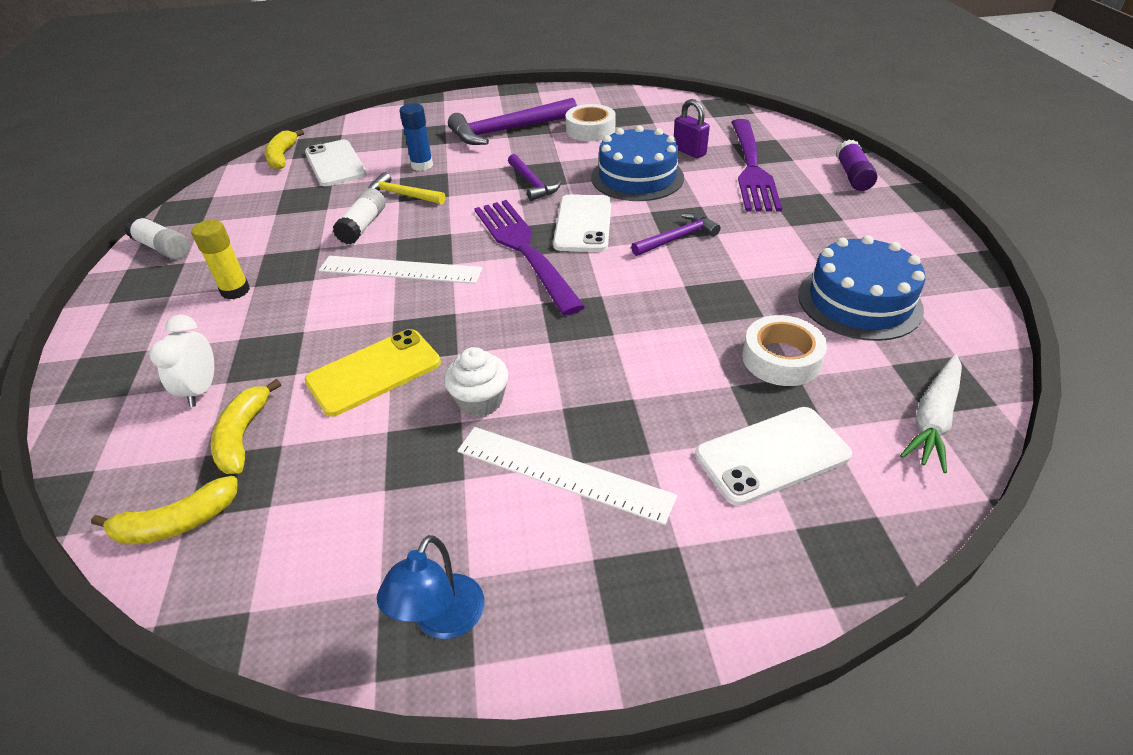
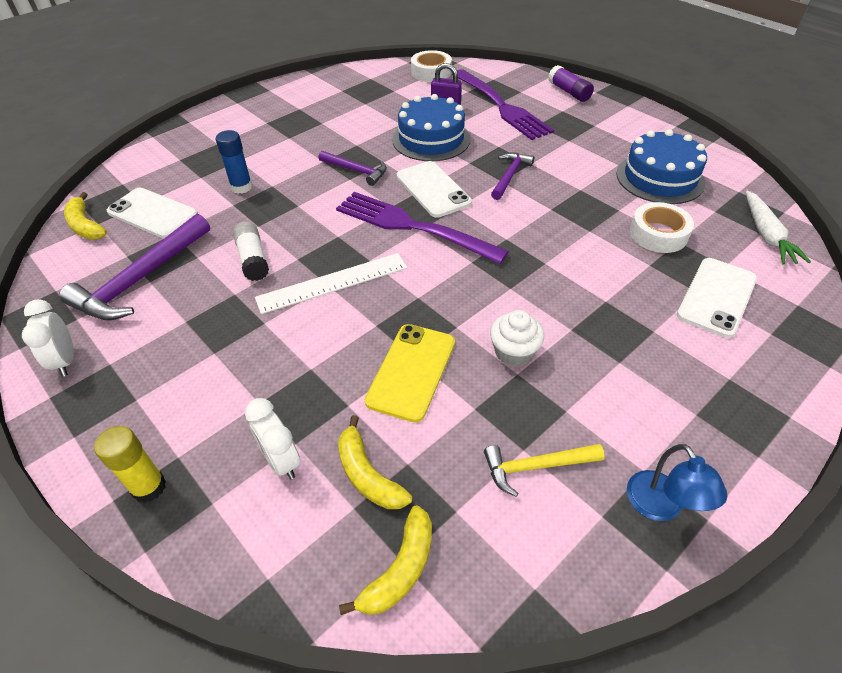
camera: 35 degrees left, 5 degrees up
white glue stick [124,215,189,259] -> white clock [22,299,74,377]
yellow glue stick [191,220,250,300] -> yellow glue stick moved to [94,426,166,503]
yellow hammer [368,172,445,204] -> yellow hammer moved to [484,444,605,497]
purple hammer [448,98,577,145] -> purple hammer moved to [59,214,210,321]
white ruler [457,427,677,525] -> none
white tape [566,104,616,141] -> white tape moved to [411,50,452,82]

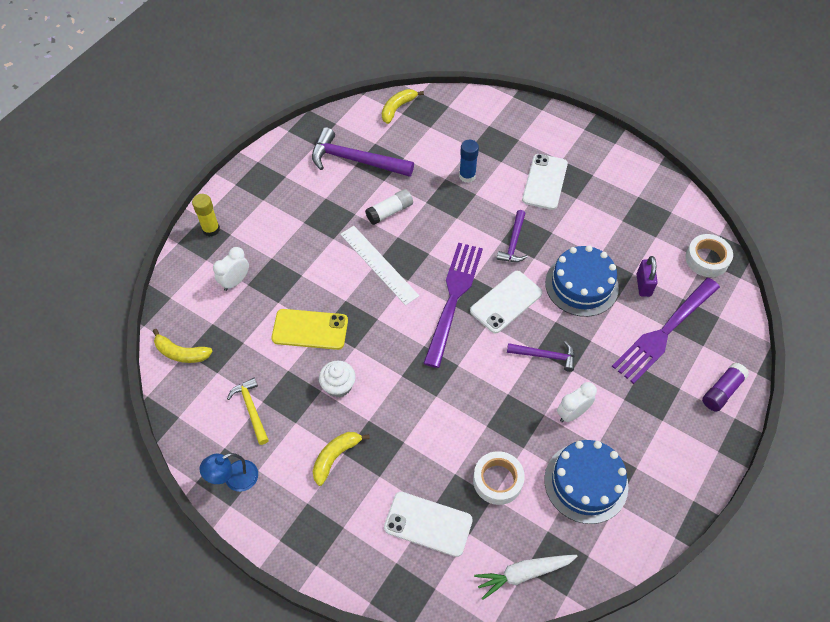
camera: 75 degrees right, 10 degrees up
white clock [22,299,74,377] -> white clock moved to [557,382,597,422]
white phone [107,188,198,239] -> white phone moved to [522,154,568,210]
yellow banana [338,415,412,509] -> yellow banana moved to [313,432,370,486]

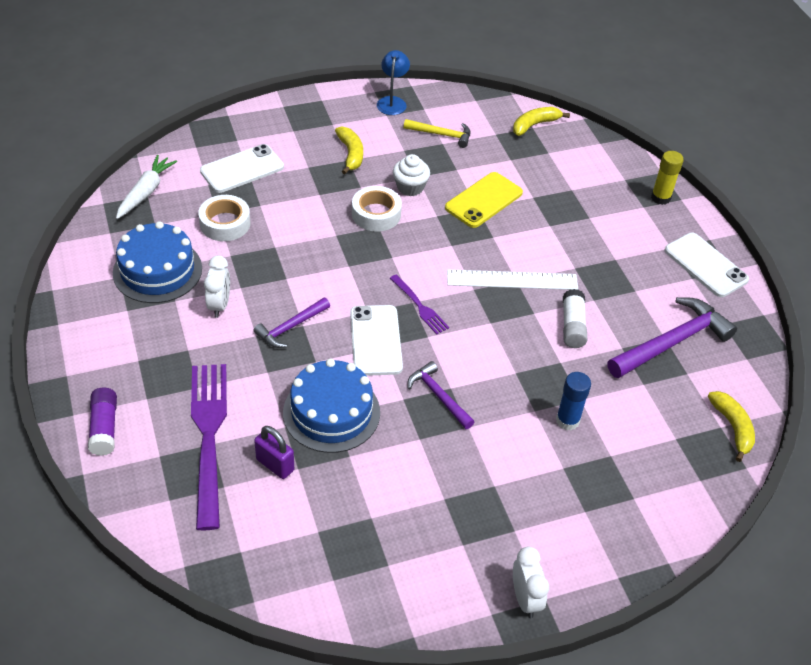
camera: 125 degrees right, 10 degrees down
white clock [213,247,249,291] -> white clock moved to [513,547,549,618]
purple fork [423,243,483,368] -> purple fork [390,274,449,335], size x0.49
white phone [522,154,568,210] -> white phone moved to [664,233,749,297]
white tape [686,234,733,277] -> white tape moved to [352,186,402,232]

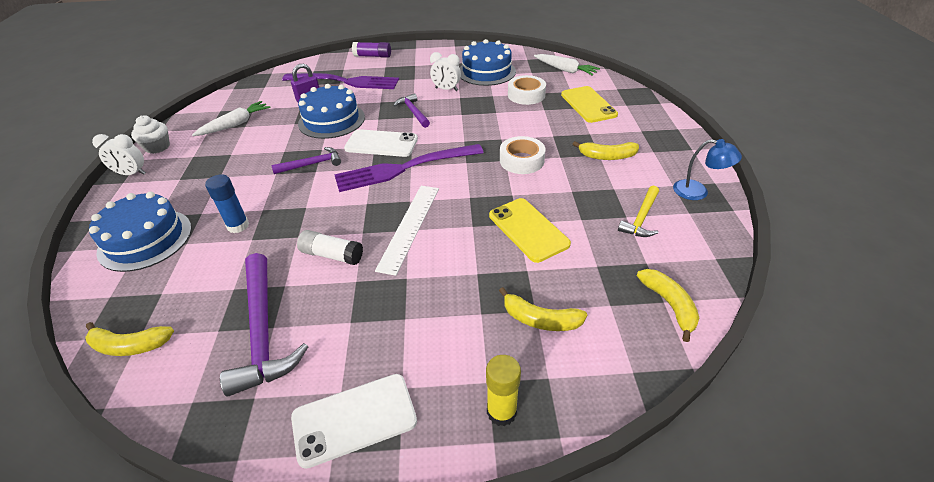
camera: 110 degrees right, 5 degrees down
white phone [200,144,284,193] -> yellow phone [561,86,618,123]
purple fork [390,274,449,335] -> purple fork [334,144,484,192], size x2.05
white cupcake [393,154,430,196] -> white cupcake moved to [131,115,170,154]
none -> blue cake [89,192,192,272]
none -> white carrot [192,101,271,136]
none -> yellow banana [499,287,587,331]

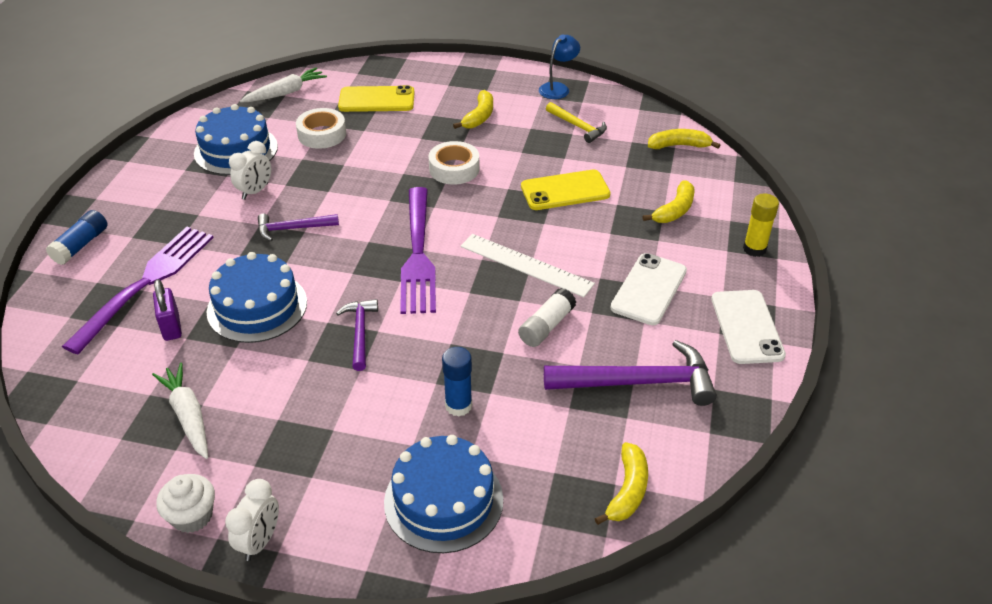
camera: 75 degrees left, 0 degrees up
white phone [344,129,418,157] -> white phone moved to [610,253,687,325]
purple glue stick [352,42,391,58] -> blue glue stick [46,210,108,265]

